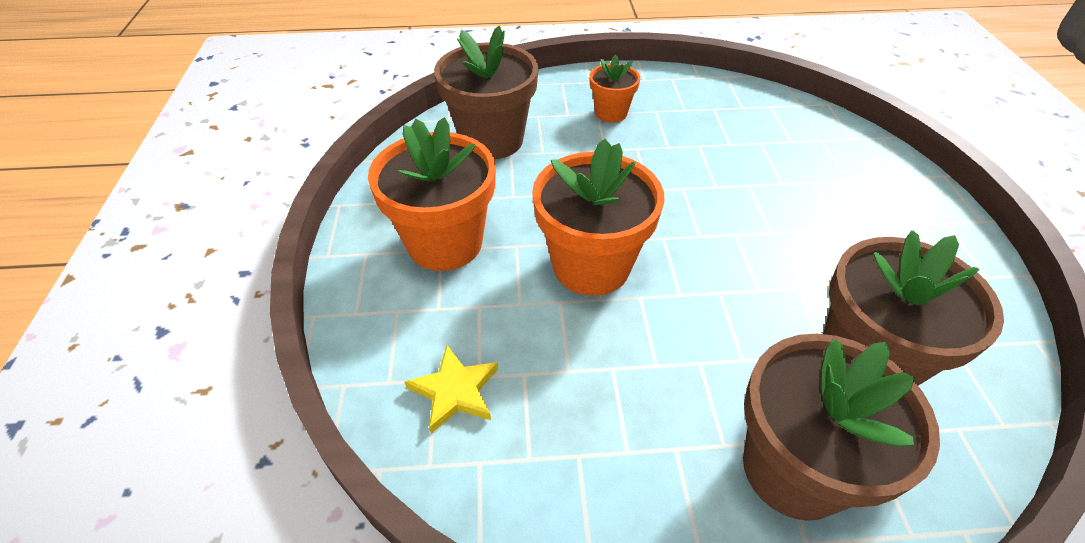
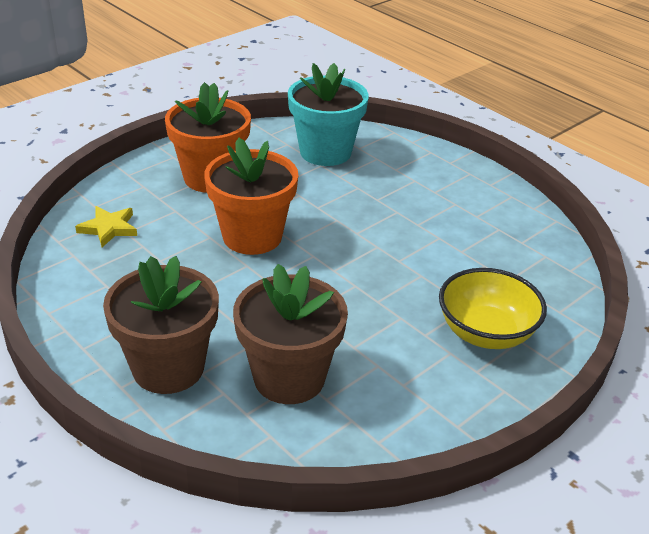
camera: 50 degrees right, 10 degrees down
brown flower pot [434,26,539,159] -> turquoise flower pot [288,63,369,166]
orange flower pot [589,55,640,122] -> none
none -> yellow bowl [439,268,547,349]

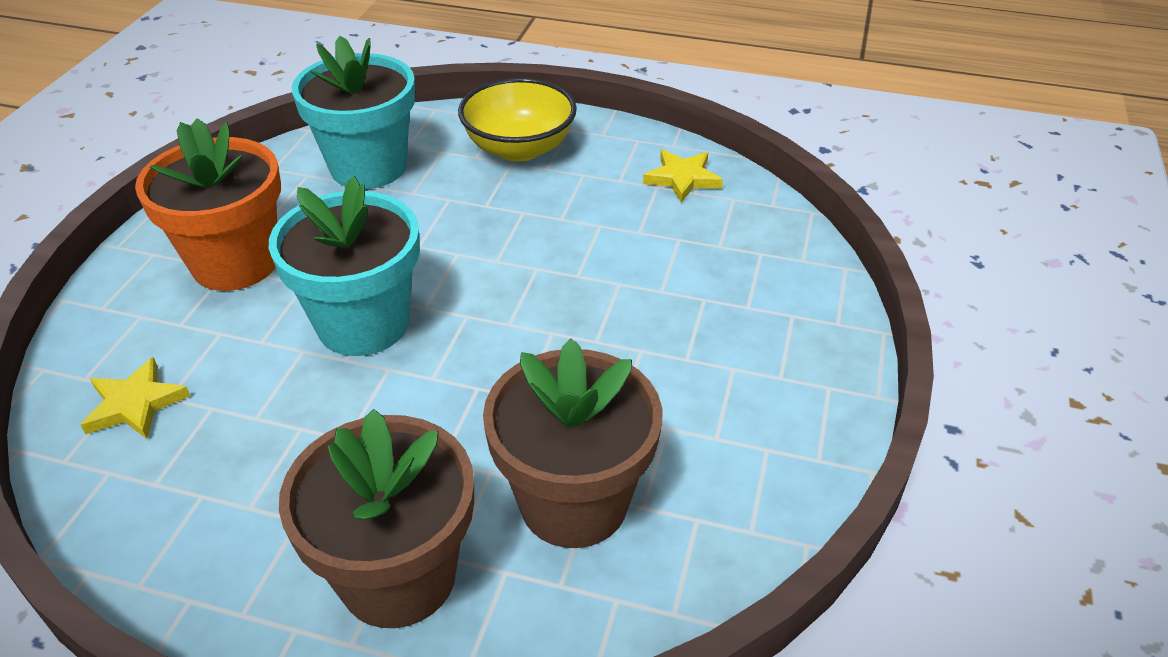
camera: 30 degrees left, 5 degrees up
orange flower pot [204,138,298,255] -> turquoise flower pot [269,176,420,356]
yellow bowl [439,268,547,349] -> yellow bowl moved to [458,78,577,162]
none -> yellow star [643,150,723,203]

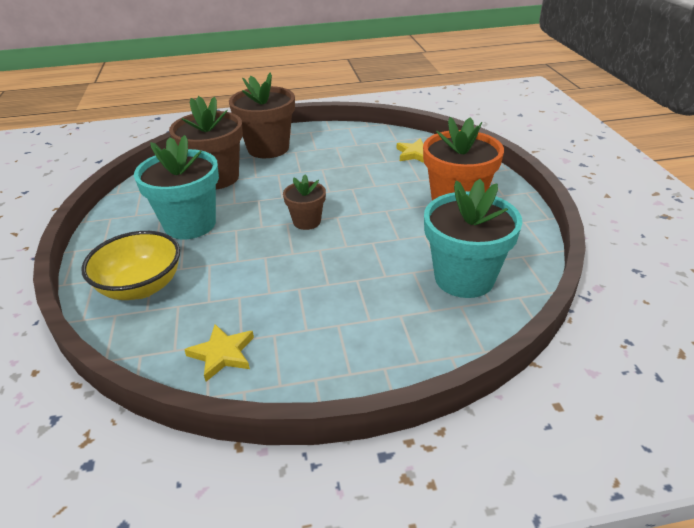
camera: 155 degrees right, 5 degrees down
turquoise flower pot [269,176,420,356] -> turquoise flower pot moved to [134,135,219,240]
yellow bowl [458,78,577,162] -> yellow bowl moved to [81,231,180,300]
none -> brown flower pot [283,175,326,230]

